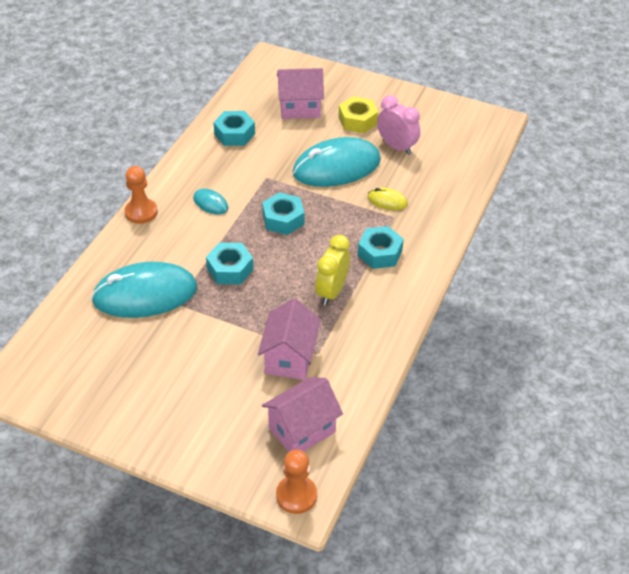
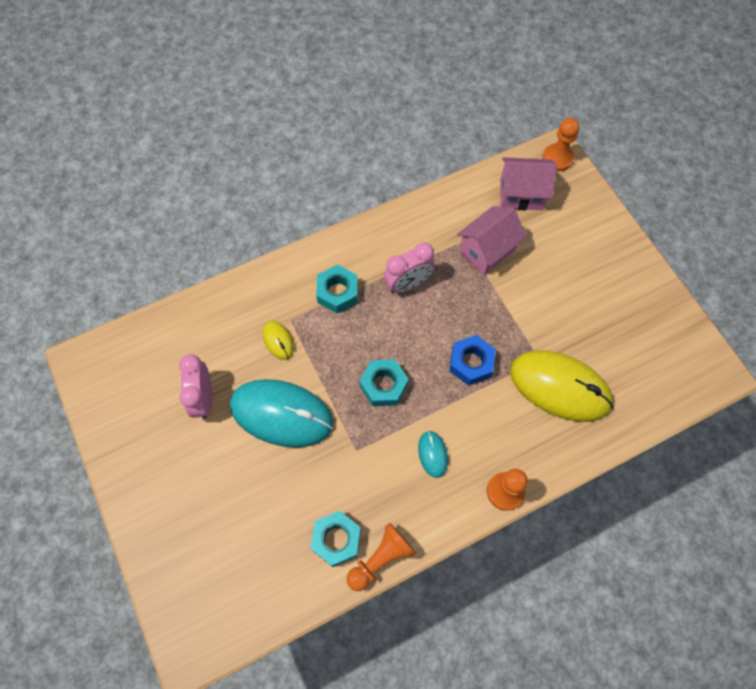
camera: 140 degrees left, 20 degrees up
turquoise mouse [91,262,197,318] -> yellow mouse [510,350,613,422]
turquoise nut [206,243,254,284] -> blue nut [449,335,496,386]
pink house [277,68,324,119] -> none
yellow clock [315,235,350,305] -> pink clock [384,243,435,293]
yellow nut [339,97,378,133] -> none
none -> orange pawn [347,523,416,591]

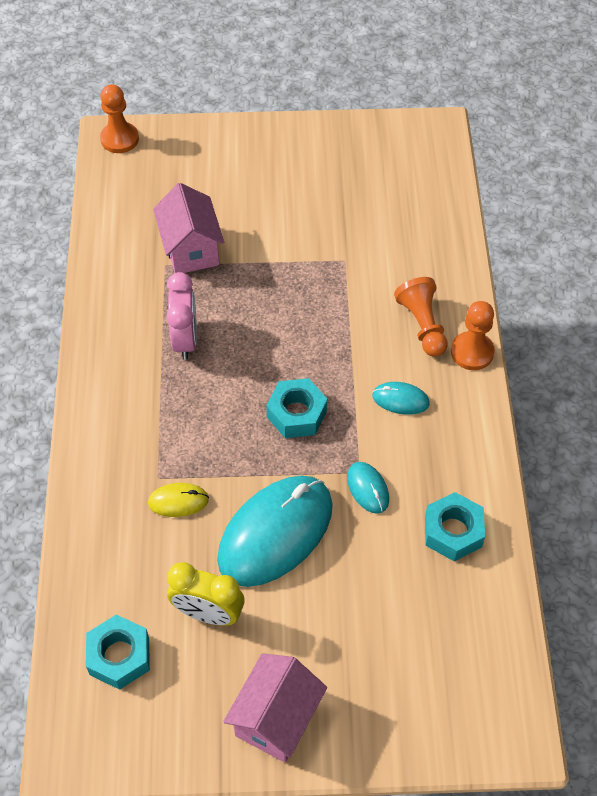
camera: 65 degrees left, 10 degrees down
pink clock [179,355,212,419] -> yellow clock [167,562,245,626]
turquoise nut [316,265,358,314] -> turquoise nut moved to [86,615,150,690]
orange pawn [347,523,416,591] -> orange pawn moved to [394,277,448,357]
blue nut [449,335,496,386] -> none
pink house [500,157,557,210] -> pink house moved to [223,653,327,763]
yellow mouse [510,350,613,422] -> none
none -> turquoise mouse [347,462,389,514]

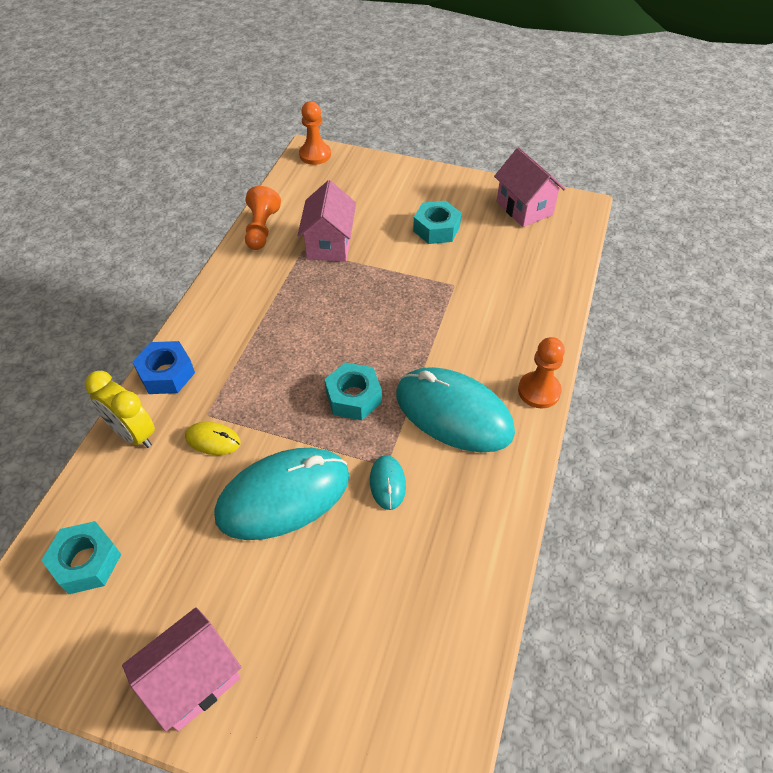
camera: 20 degrees right, 5 degrees down
pink clock [167,272,197,360] -> none
yellow clock [167,562,245,626] -> yellow clock moved to [85,371,155,448]
turquoise mouse [372,382,430,415] -> turquoise mouse [396,367,515,452], size x2.29
orange pawn [394,277,448,357] -> orange pawn moved to [245,186,281,250]
turquoise nut [425,492,485,561] -> turquoise nut moved to [413,201,461,244]
none -> blue nut [132,341,195,394]
none -> pink house [494,147,565,227]

